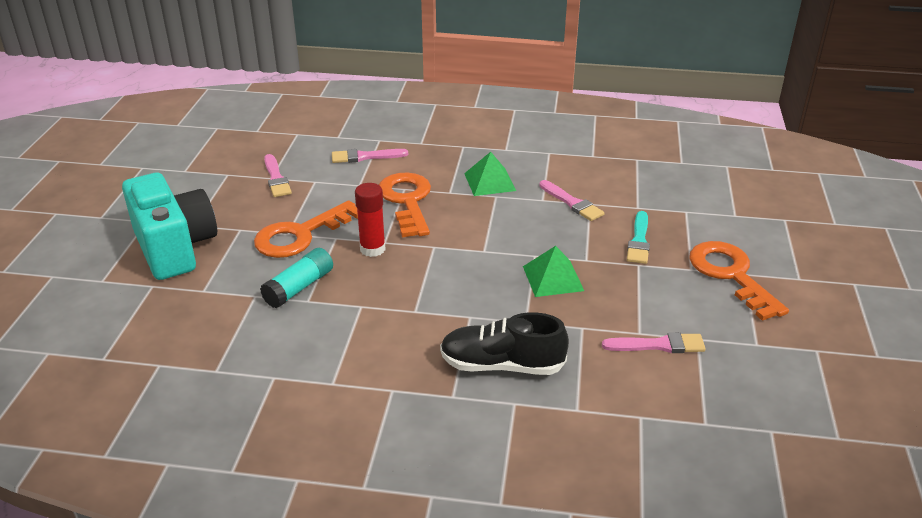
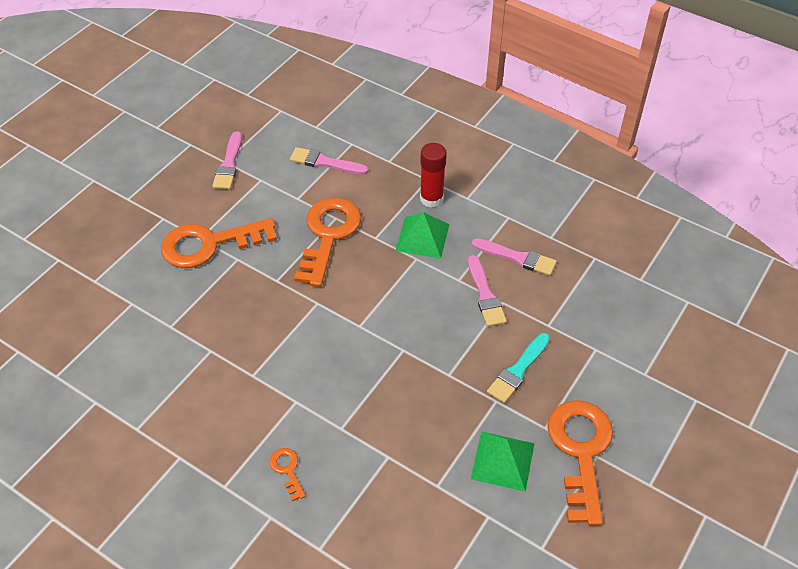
camera: 25 degrees right, 15 degrees up
turquoise camera [122,173,217,280] -> none
turquoise glue stick [260,248,333,308] -> none
red glue stick [355,183,386,257] -> red glue stick moved to [420,143,447,208]
black shoe [440,312,569,375] -> orange key [269,448,306,502]
green pyramid [523,246,584,297] -> green pyramid moved to [471,432,535,492]
pink brush [602,332,706,353] -> pink brush moved to [472,238,557,276]

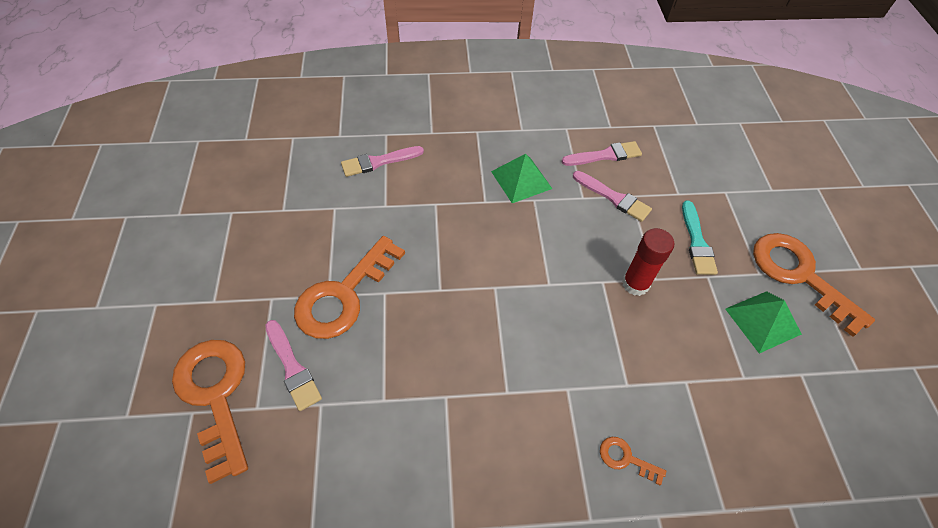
camera: 40 degrees left, 5 degrees up
pink brush [212,131,242,189] -> pink brush moved to [265,320,322,411]
orange key [294,198,361,287] -> orange key moved to [172,340,248,484]
red glue stick [420,143,447,208] -> red glue stick moved to [622,228,674,296]

